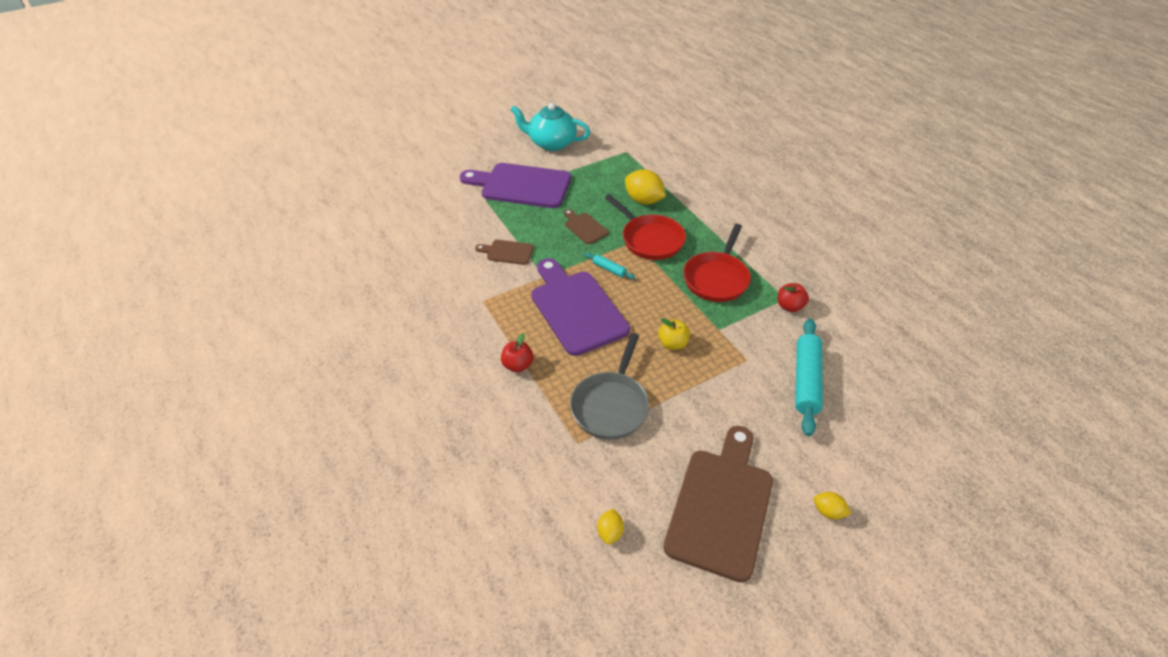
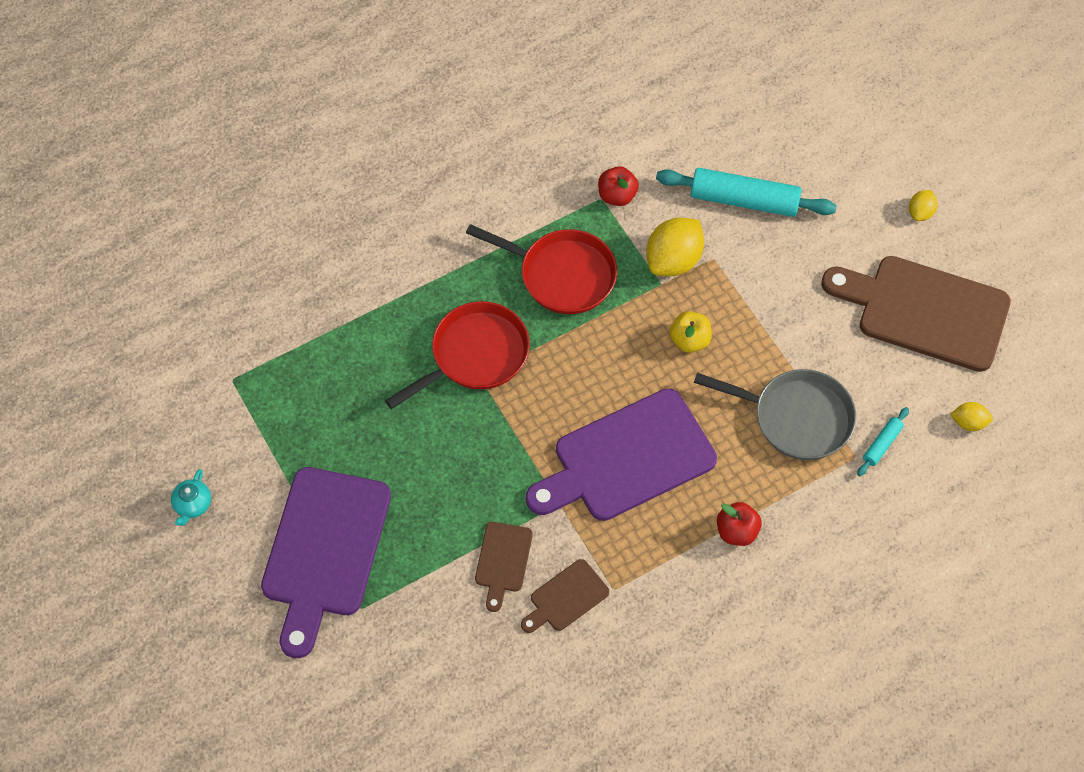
camera: 90 degrees left, 15 degrees up
turquoise teapot [511,103,590,151] -> turquoise teapot [171,469,211,526], size x0.44
brown cutting board [564,209,609,244] -> brown cutting board moved to [521,559,609,633]
turquoise rolling pin [585,252,635,279] -> turquoise rolling pin moved to [857,407,909,476]
yellow lemon [625,169,666,205] -> yellow lemon moved to [646,218,704,276]

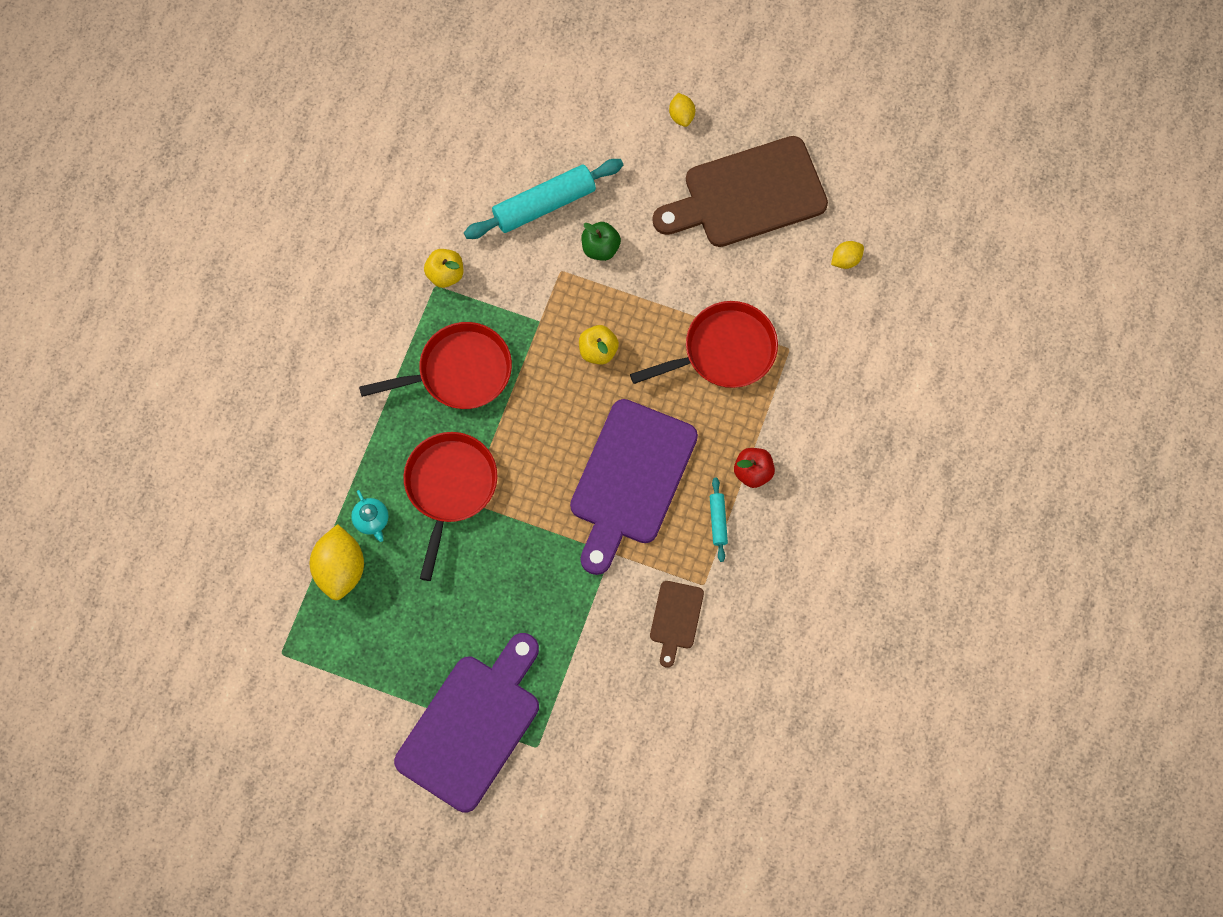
camera: 40 degrees left, 10 degrees up
turquoise teapot [171,469,211,526] -> turquoise teapot moved to [351,490,389,542]
purple cutting board [261,467,391,658] -> purple cutting board turned 120 degrees counterclockwise [394,633,539,813]
brown cutting board [475,522,533,612] -> none
red apple [598,166,639,206] -> yellow apple [424,249,463,288]
yellow lemon [646,218,704,276] -> yellow lemon moved to [310,524,364,600]
grey pan [694,369,856,460] -> red pan [630,301,778,388]
turquoise rolling pin [857,407,909,476] -> turquoise rolling pin moved to [710,477,728,562]
none -> green apple [581,222,621,261]

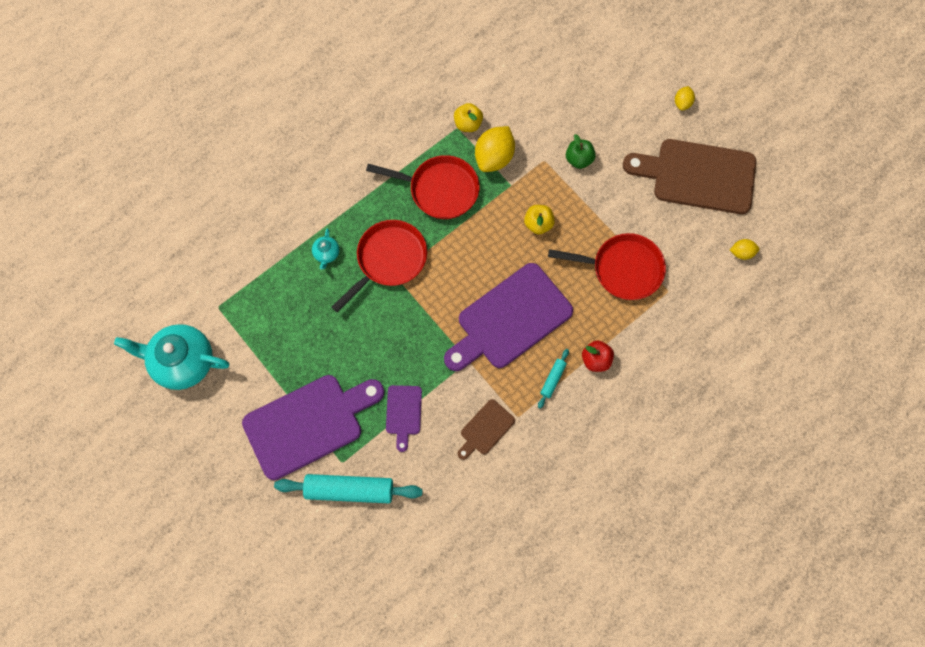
camera: 30 degrees right, 0 degrees up
yellow lemon [310,524,364,600] -> yellow lemon moved to [475,126,515,172]
turquoise rolling pin [464,159,623,239] -> turquoise rolling pin moved to [274,474,423,503]
none -> turquoise teapot [114,324,229,390]
none -> purple cutting board [386,385,422,452]

